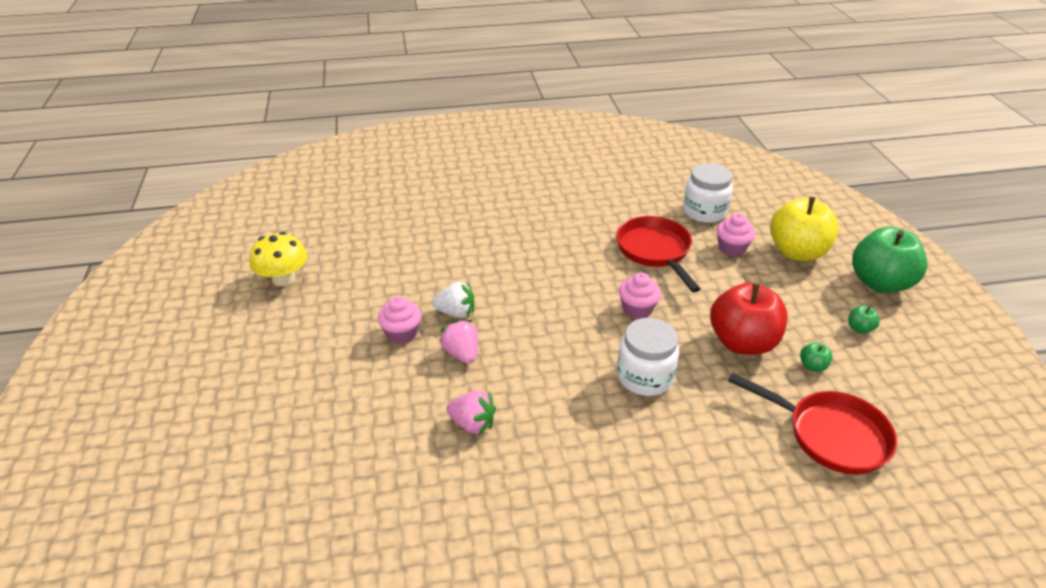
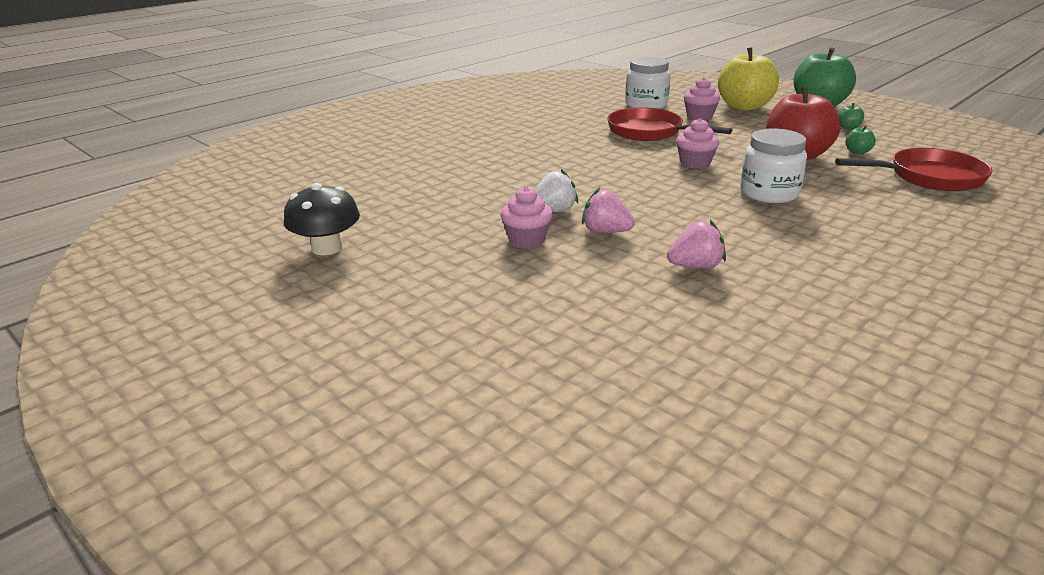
camera: 35 degrees left, 10 degrees down
yellow mushroom [250,232,307,286] -> black mushroom [284,183,360,255]

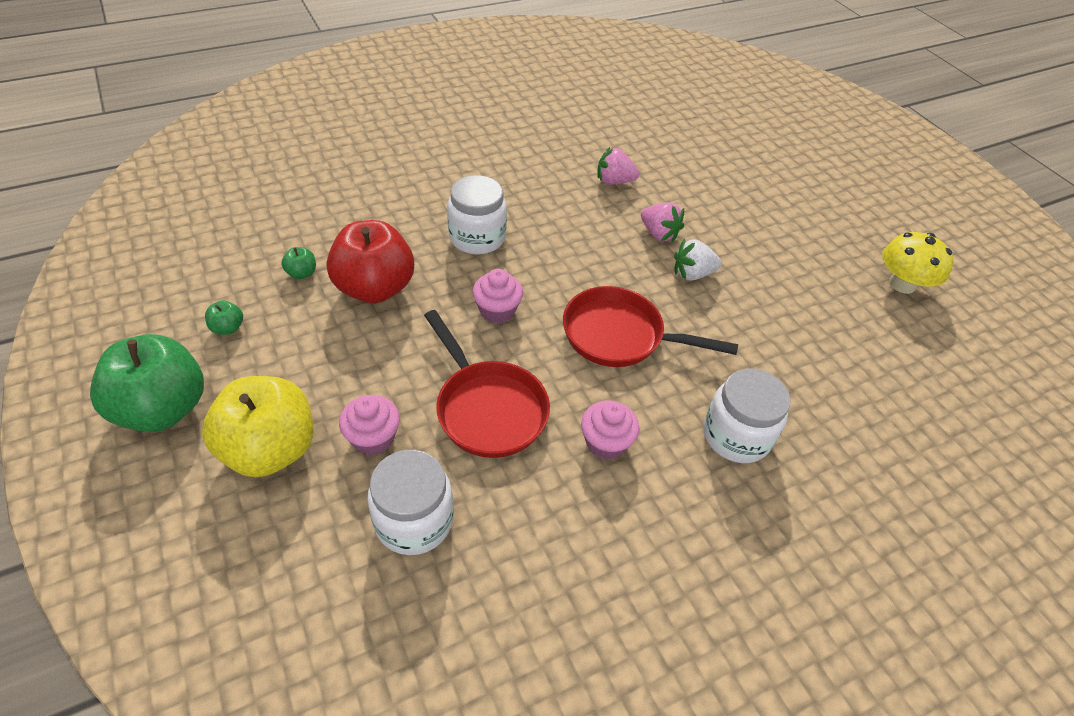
camera: 165 degrees left, 20 degrees up
black mushroom [284,183,360,255] -> yellow mushroom [882,232,953,294]
pink cupcake [500,187,553,248] -> pink cupcake moved to [581,401,639,460]
red pan [835,148,993,191] -> red pan moved to [563,286,738,367]
none -> white jar [704,368,790,463]

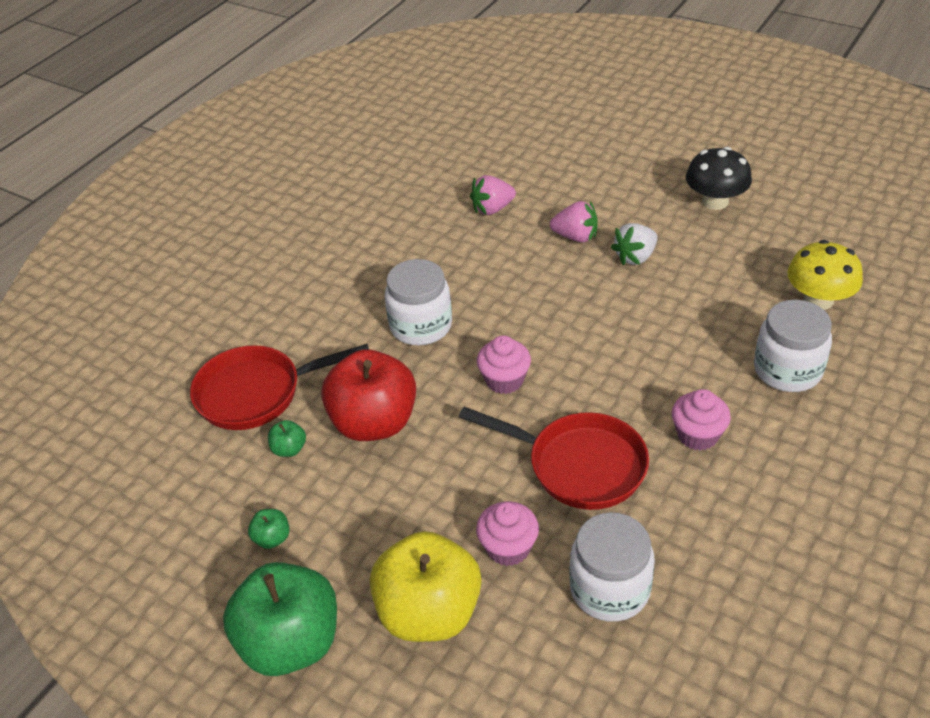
camera: 25 degrees left, 5 degrees down
red pan [563,286,738,367] -> red pan moved to [190,344,369,430]
yellow mushroom [882,232,953,294] -> yellow mushroom moved to [787,240,863,310]
none -> black mushroom [686,147,752,210]

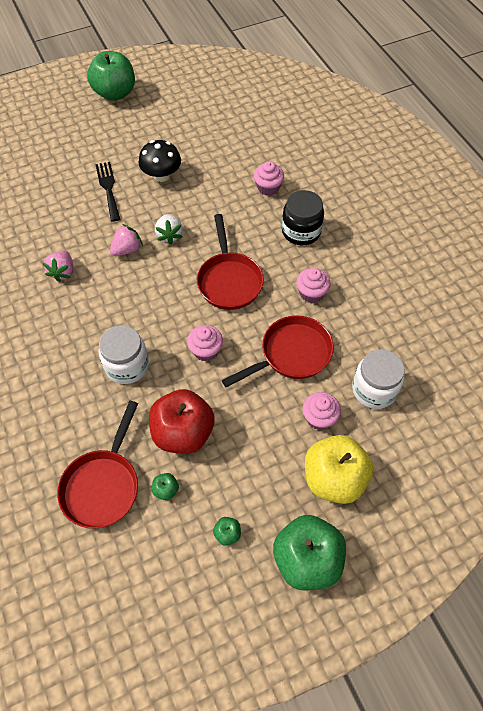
camera: 60 degrees left, 15 degrees up
white jar [754,300,832,392] -> black jar [282,190,324,245]
yellow mushroom [787,240,863,310] -> pink cupcake [254,161,284,196]
none -> green apple [87,51,135,101]
none -> black fork [95,162,120,222]
none -> red pan [197,214,264,310]

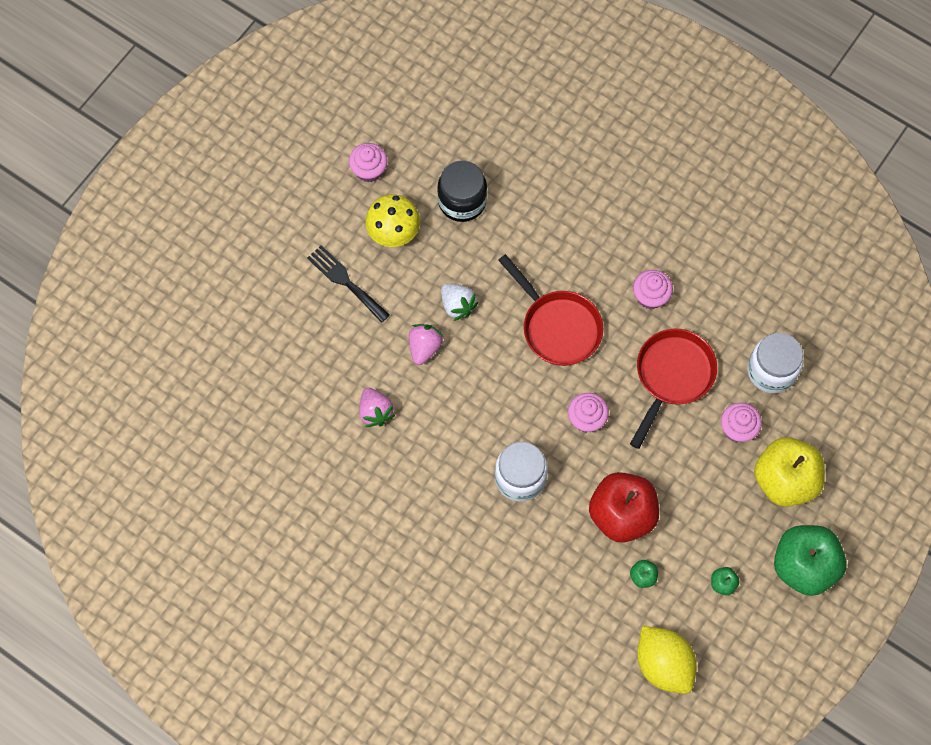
camera: 30 degrees left, 10 degrees up
red pan [57,401,138,529] -> none
green apple [87,51,135,101] -> none
black mushroom [139,140,181,182] -> yellow mushroom [365,194,420,247]
pink cupcake [254,161,284,196] -> pink cupcake moved to [349,143,388,182]
black jar [282,190,324,245] -> black jar moved to [437,161,487,222]
none -> yellow lemon [637,626,697,694]

